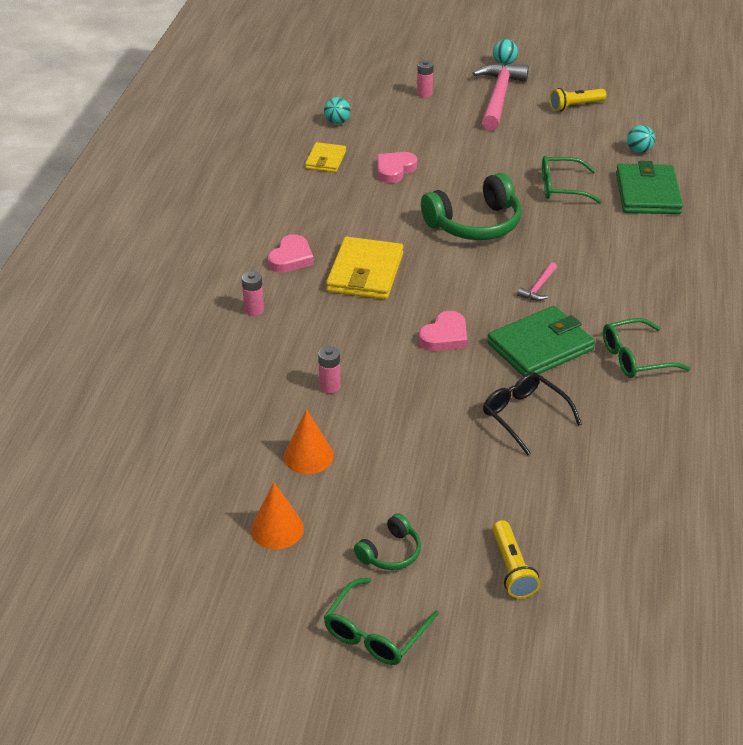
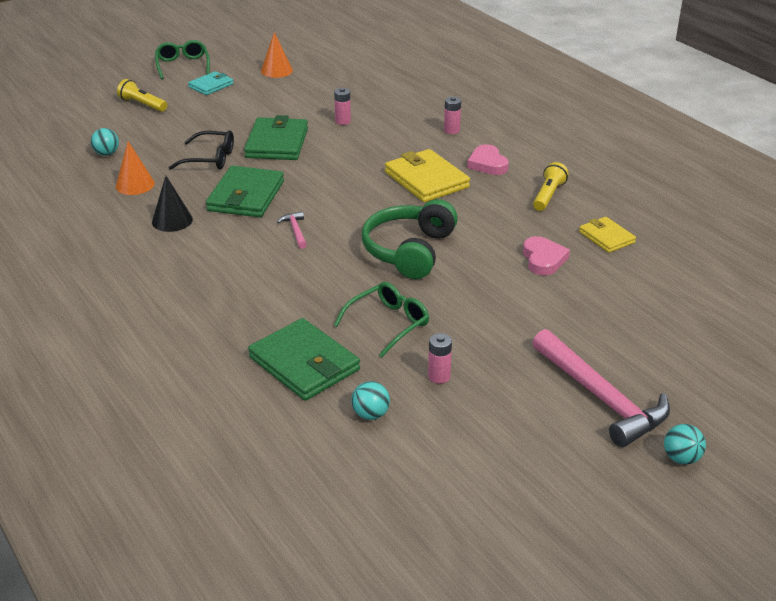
camera: 135 degrees right, 5 degrees down
orange cone [284,409,334,474] -> orange cone moved to [116,141,155,195]
turquoise ball [324,97,351,124] -> turquoise ball moved to [91,128,119,156]
green headphones [354,513,421,570] -> turquoise wallet [188,71,233,95]
pink battery [417,60,434,98] -> pink battery moved to [428,333,452,384]
pink heart [419,311,467,351] -> none
yellow flashlight [549,88,607,111] -> yellow flashlight moved to [533,162,569,211]
green glasses [603,318,690,378] -> black cone [152,176,193,232]
none -> green wallet [244,115,308,160]

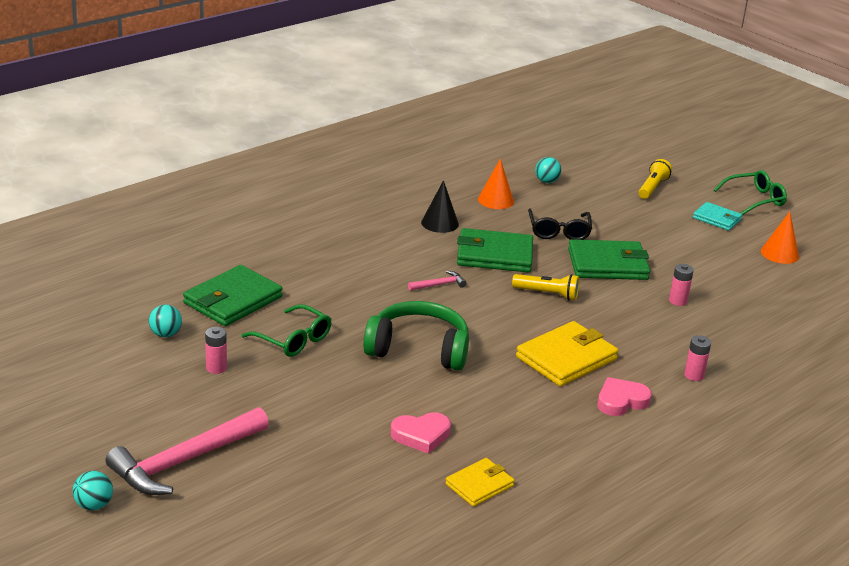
camera: 80 degrees right, 5 degrees down
yellow flashlight [533,162,569,211] -> yellow flashlight moved to [512,274,579,300]

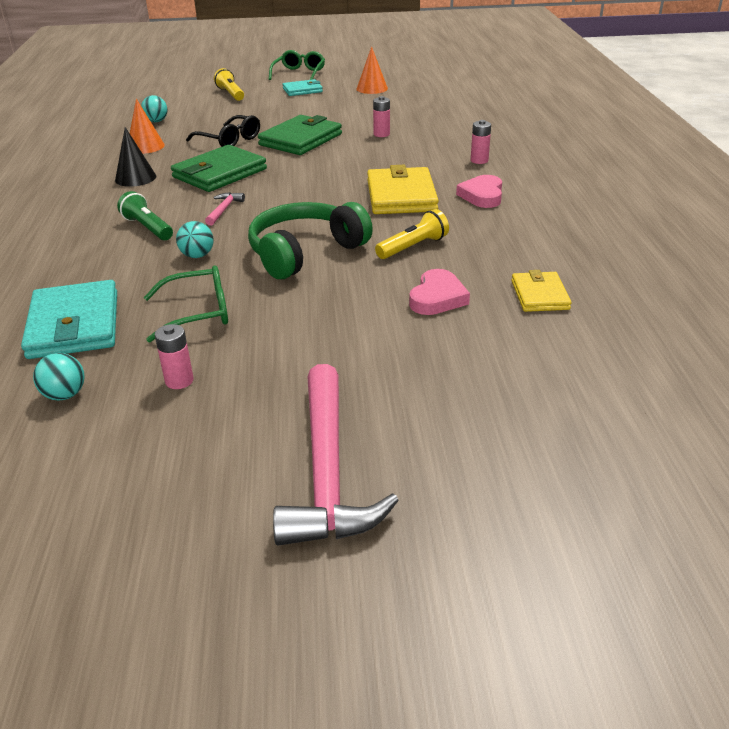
camera: 50 degrees left, 5 degrees up
turquoise ball [73,471,113,510] -> turquoise ball moved to [176,221,214,258]
green wallet [183,265,283,326] -> turquoise wallet [21,280,117,359]
yellow flashlight [512,274,579,300] -> yellow flashlight moved to [375,209,449,259]
none -> green flashlight [117,191,173,240]

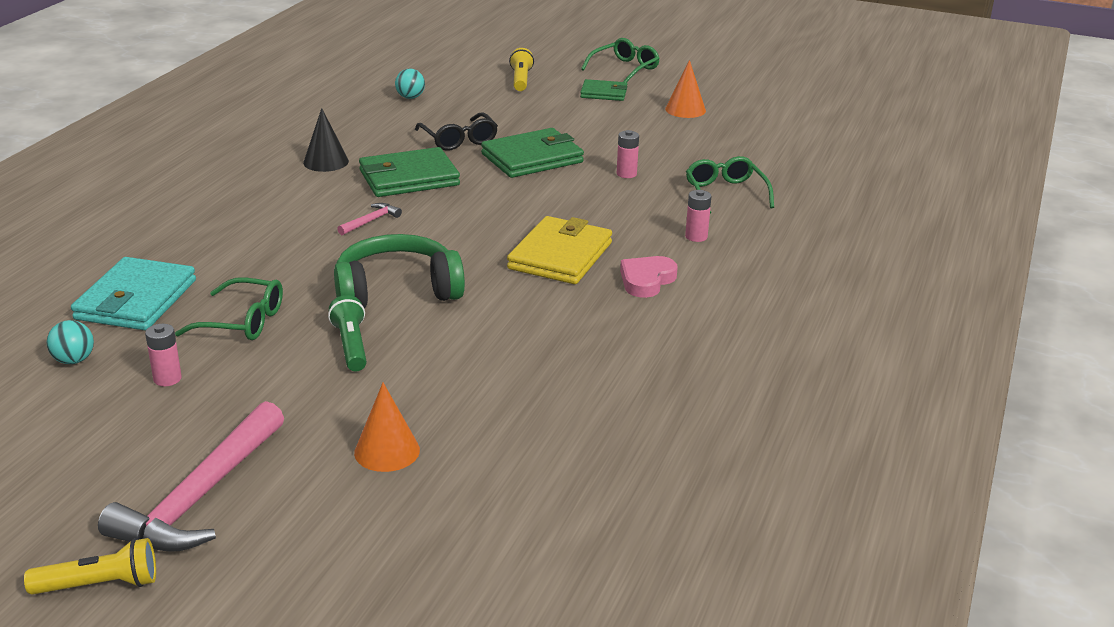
camera: 25 degrees right, 5 degrees down
green flashlight [117,191,173,240] -> green flashlight moved to [328,295,367,371]
orange cone [130,99,165,154] -> orange cone moved to [354,383,420,472]
turquoise ball [176,221,214,258] -> none
turquoise wallet [282,79,323,96] -> green wallet [580,79,627,101]
yellow flashlight [375,209,449,259] -> yellow flashlight moved to [24,538,156,595]
pink heart [409,269,470,315] -> none
yellow wallet [511,270,572,312] -> none
none -> green glasses [686,156,774,214]

